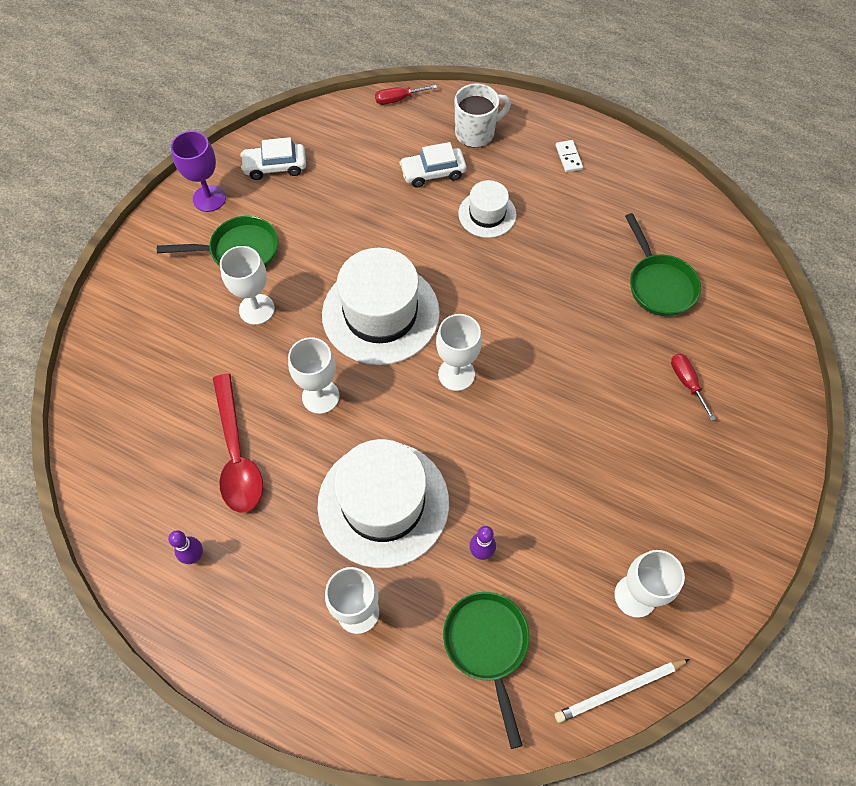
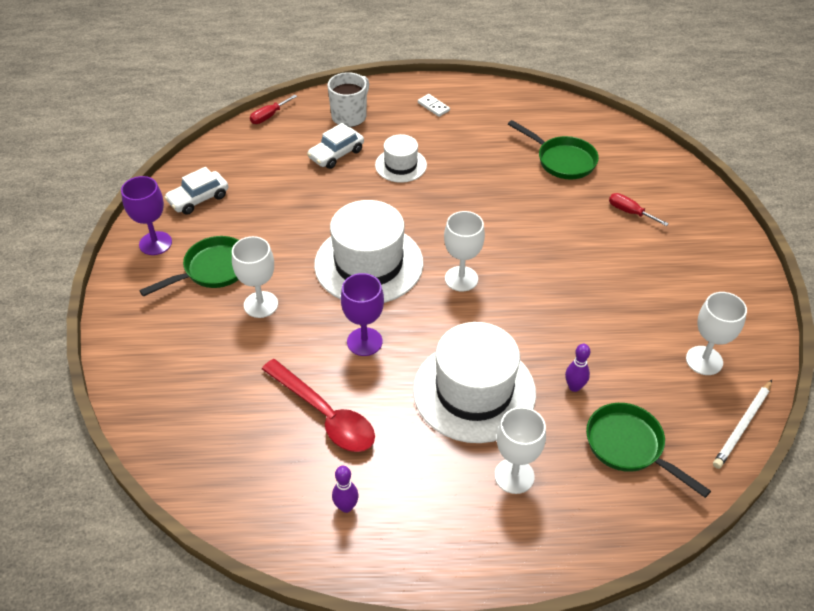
camera: 30 degrees left, 15 degrees down
white goblet [288,337,340,414] -> purple goblet [341,273,384,356]

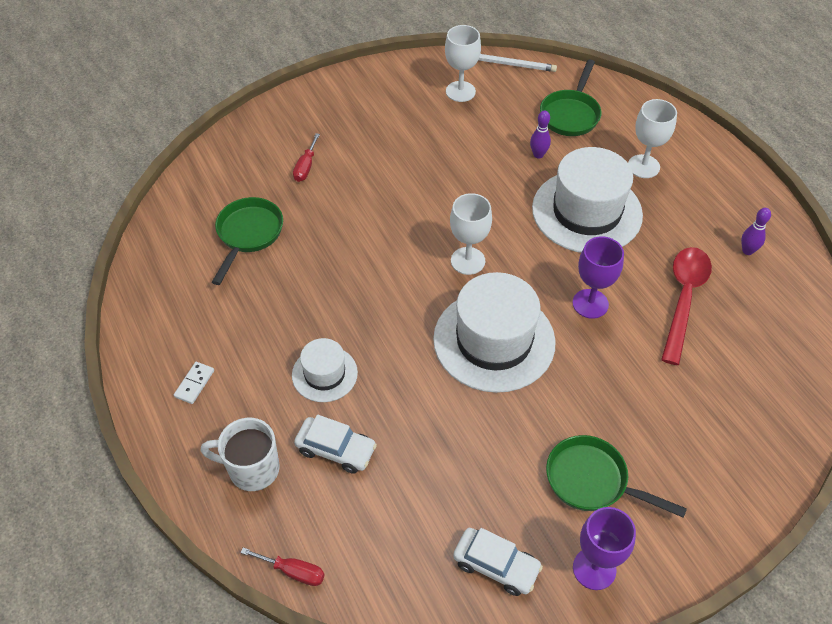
camera: 115 degrees left, 5 degrees up
white goblet [232,236,278,318] -> none

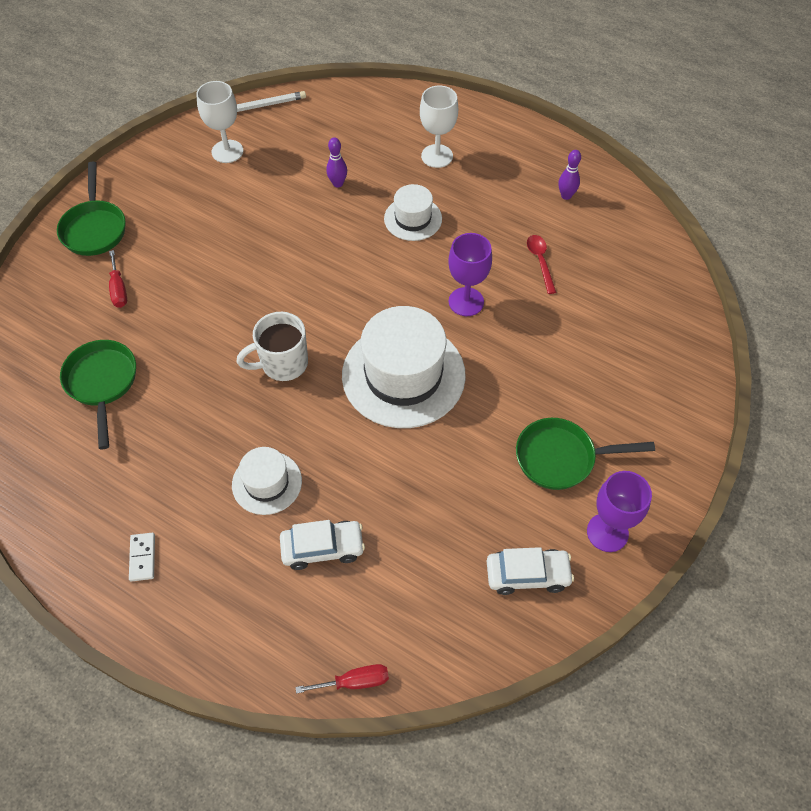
camera: 30 degrees left, 5 degrees up
white mug [200,418,280,491] -> white mug moved to [237,312,308,381]
white goblet [450,193,492,275] -> none
white hat [532,147,643,253] -> white hat [384,184,442,241], size x0.53
green pan [540,60,601,136] -> green pan moved to [57,162,126,256]
red spoon [661,247,712,365] -> red spoon [527,235,556,294], size x0.53

